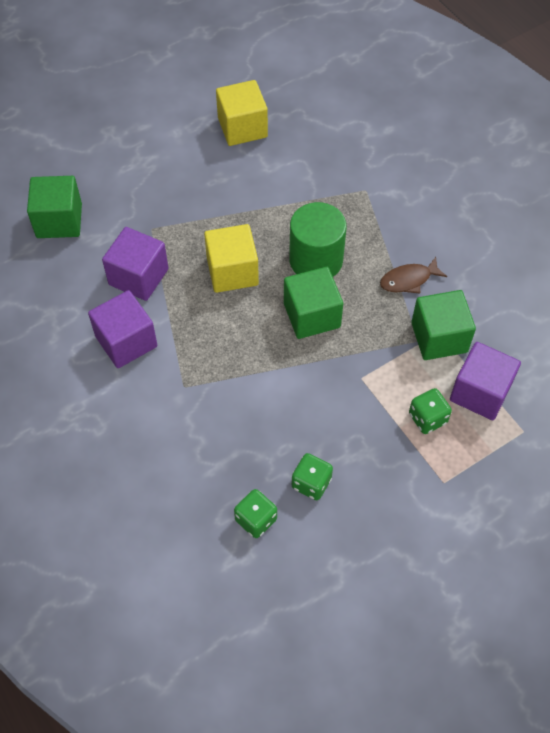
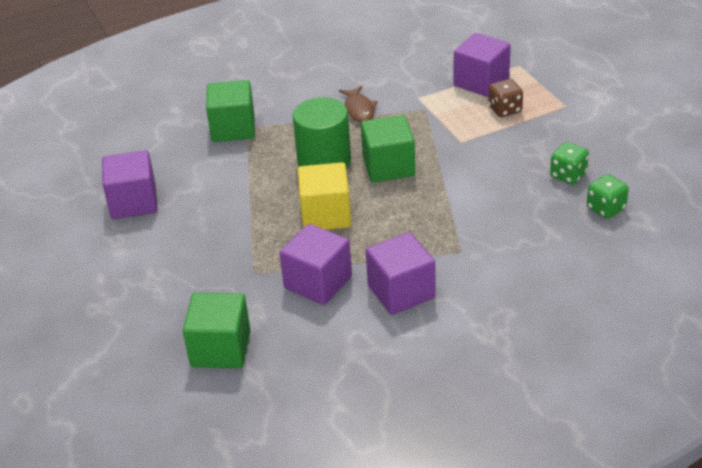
camera: 80 degrees left, 20 degrees down
yellow cube [216,80,268,146] -> purple cube [102,150,158,219]
green dice [409,388,452,434] -> brown dice [488,79,523,117]
green cube [411,290,476,360] -> green cube moved to [206,80,255,142]

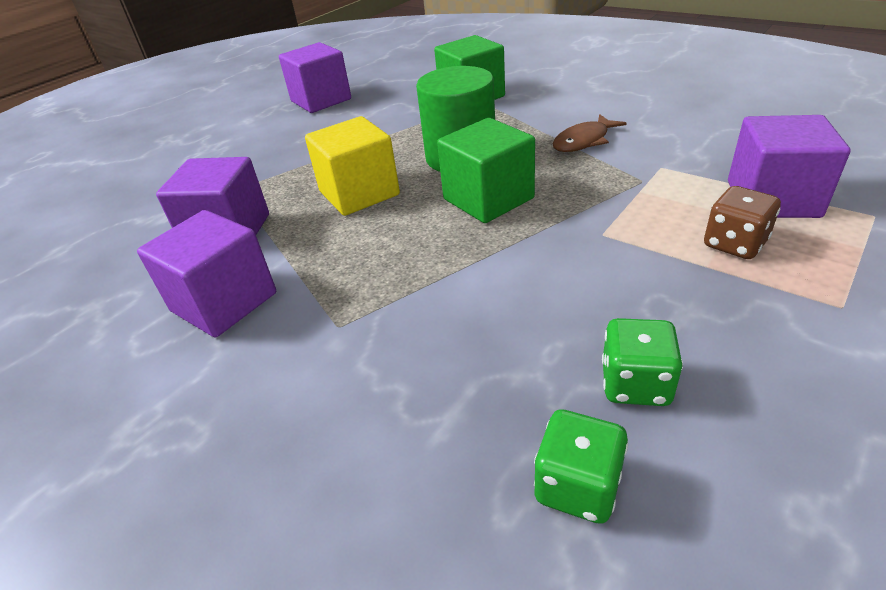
camera: 65 degrees right, 0 degrees up
green cube [183,293,251,368] -> none

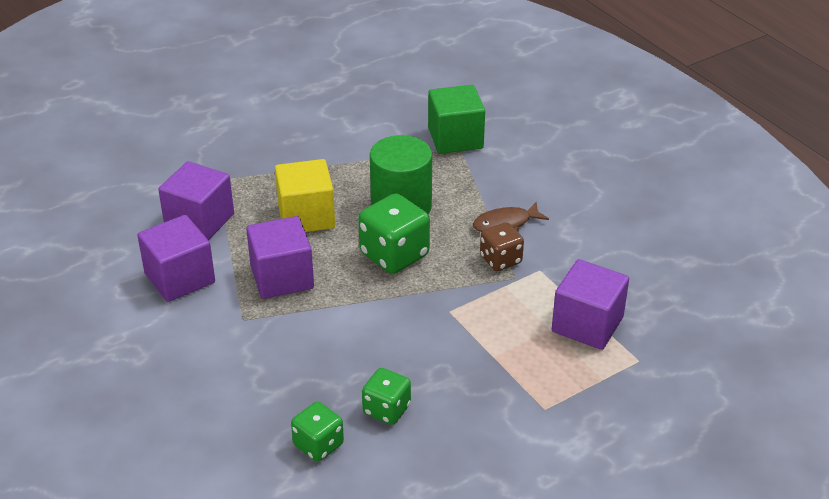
camera: 15 degrees right, 0 degrees up
purple cube [279,42,351,113] -> purple cube moved to [246,216,314,299]
green cube [437,118,535,223] -> green dice [358,193,430,274]
brown dice [704,186,781,259] -> brown dice moved to [480,222,524,271]

